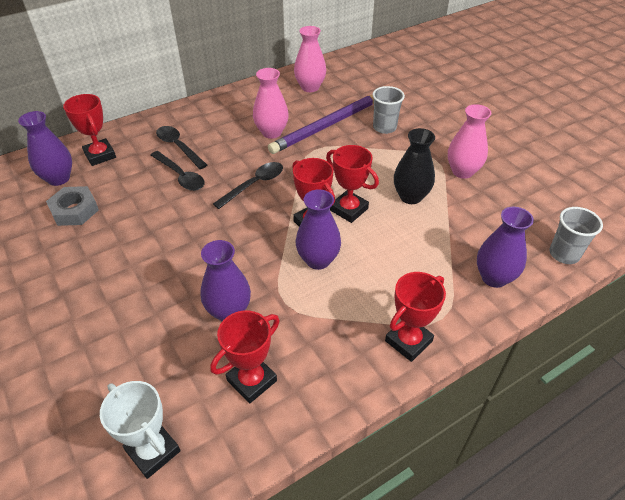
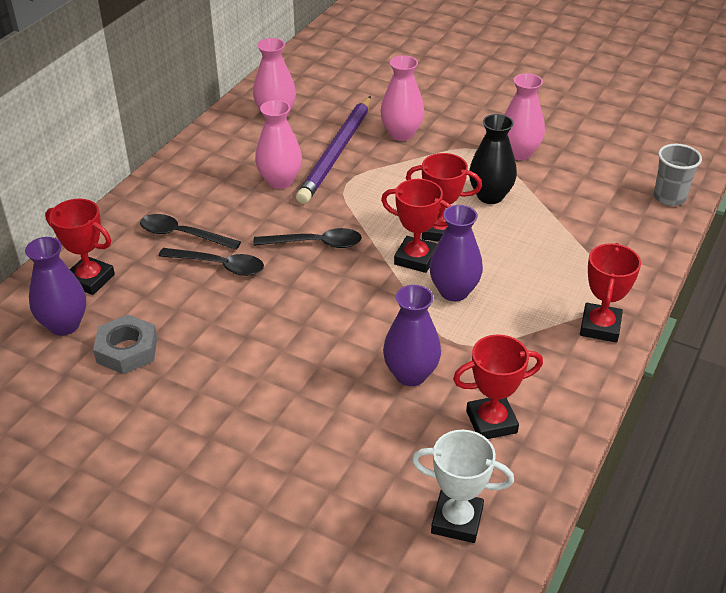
camera: 30 degrees left, 5 degrees down
red trophy [210,311,279,404] -> red trophy turned 60 degrees clockwise [453,334,543,439]
black spoon [213,162,283,209] -> black spoon turned 75 degrees clockwise [253,228,362,248]
grey cup [372,86,405,134] -> pink vase [380,55,424,141]
purple vase [477,207,534,288] -> none

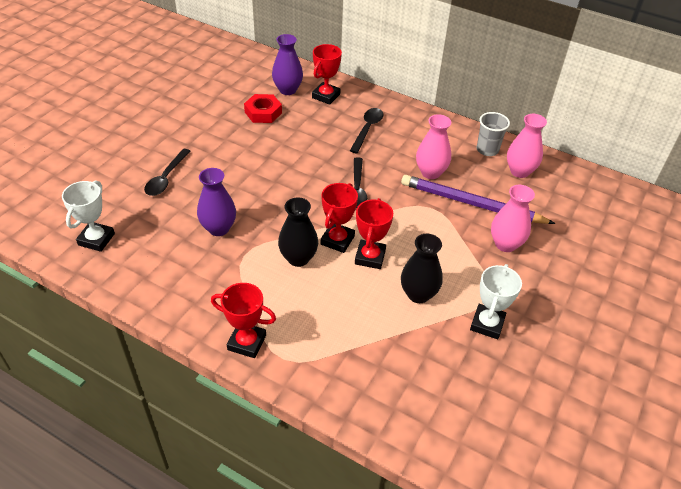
camera: 90 degrees right, 5 degrees up
grey nut [93,314,157,374] -> red nut [244,94,282,123]
black spoon [159,248,264,276] -> black spoon moved to [144,149,191,196]
purple vase [430,205,483,301] -> black vase [278,197,318,267]
red trophy [453,334,543,439] -> none
pink vase [504,73,545,160] -> white trophy [470,264,522,339]
grey cup [654,144,702,206] -> grey cup moved to [477,112,510,156]

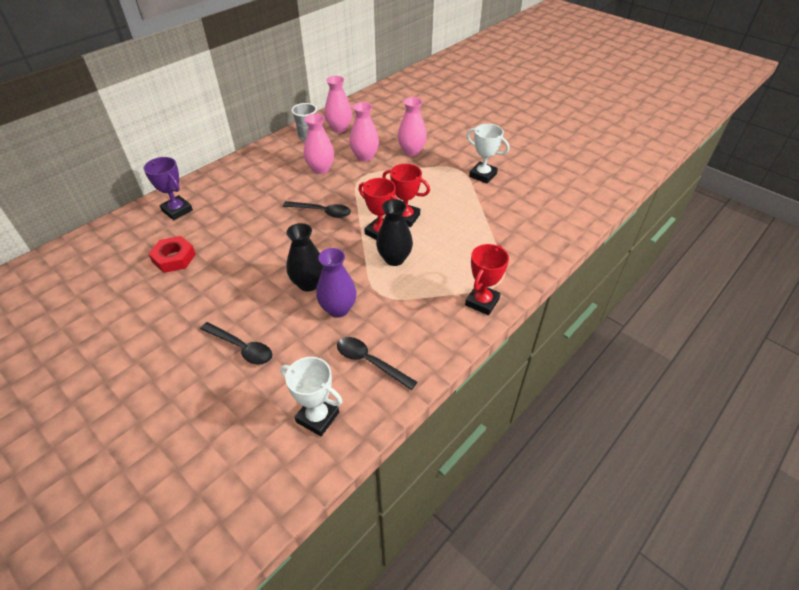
camera: 75 degrees left, 0 degrees up
purple vase [272,34,303,95] -> none
red trophy [312,44,342,105] -> purple trophy [144,157,193,220]
black spoon [350,108,383,153] -> black spoon moved to [337,337,417,390]
purple pencil [401,175,555,224] -> pink vase [349,102,379,161]
black vase [401,234,443,303] -> black vase moved to [286,223,323,291]

